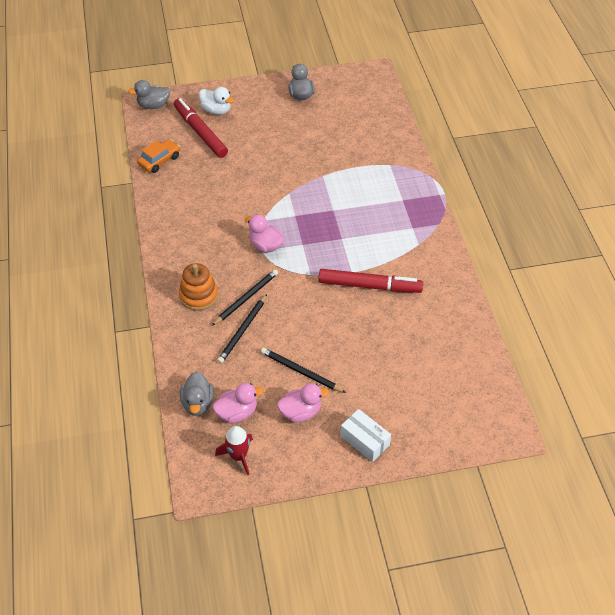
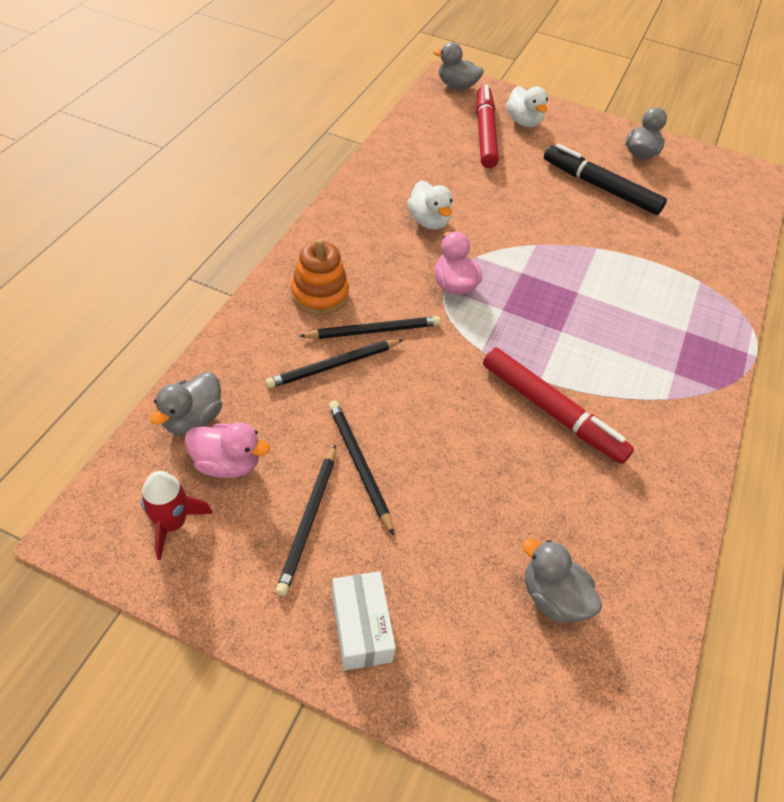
camera: 30 degrees right, 0 degrees up
orange car [137,139,180,173] -> none
pink duck [277,383,329,422] -> black pencil [276,444,336,596]
none -> white duck [407,181,452,230]
none -> grey duck [522,539,602,623]
none -> black marker [544,144,667,215]

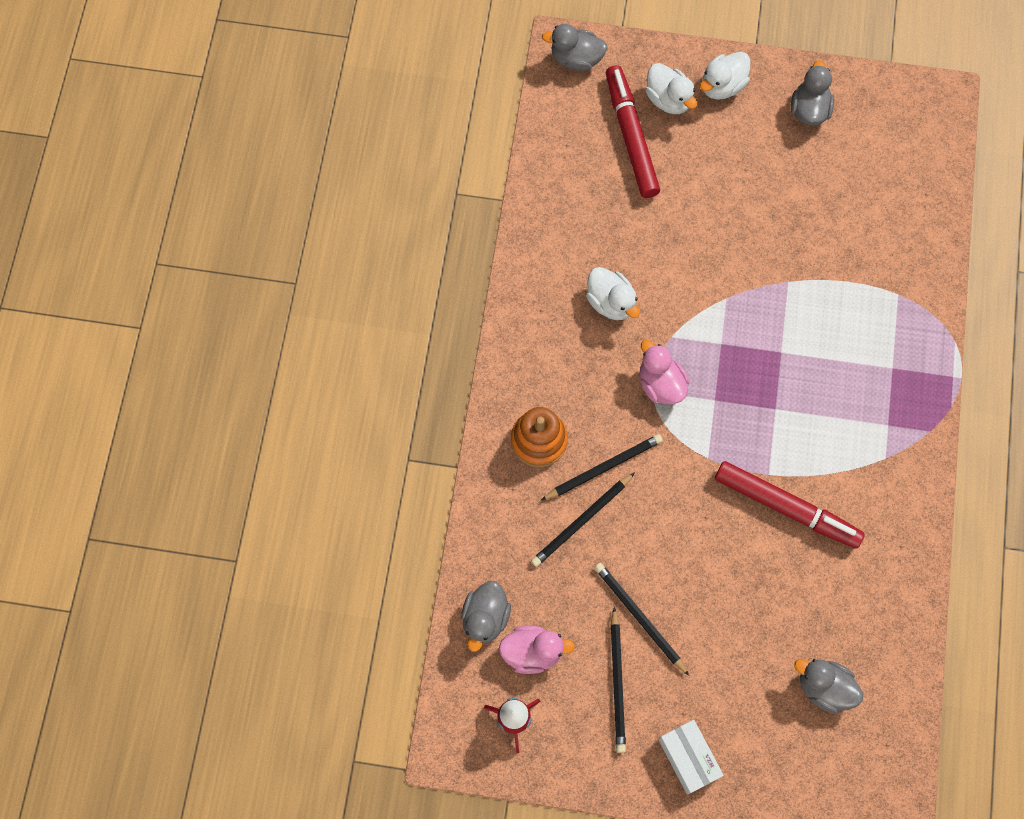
camera: 10 degrees left, 20 degrees up
black marker [544,144,667,215] -> none
none -> white duck [700,52,750,100]

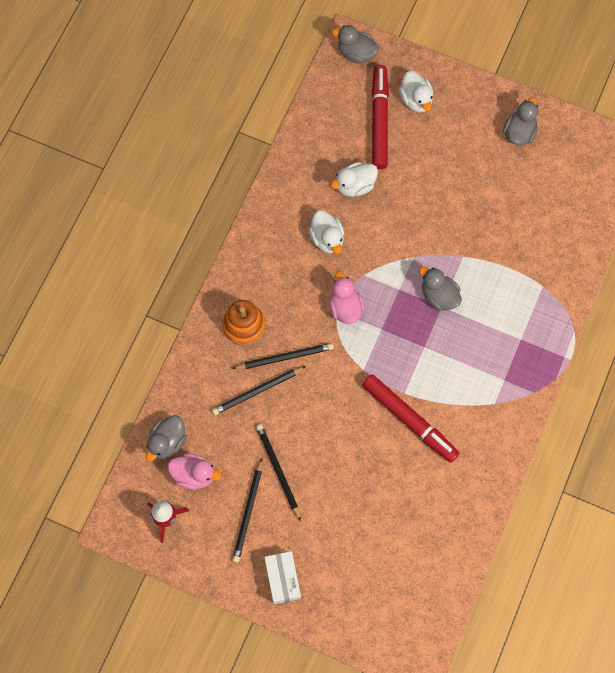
camera: 15 degrees right, 0 degrees up
white duck [700,52,750,100] -> white duck moved to [330,162,378,197]
grey duck [794,659,863,714] -> grey duck moved to [419,267,462,311]

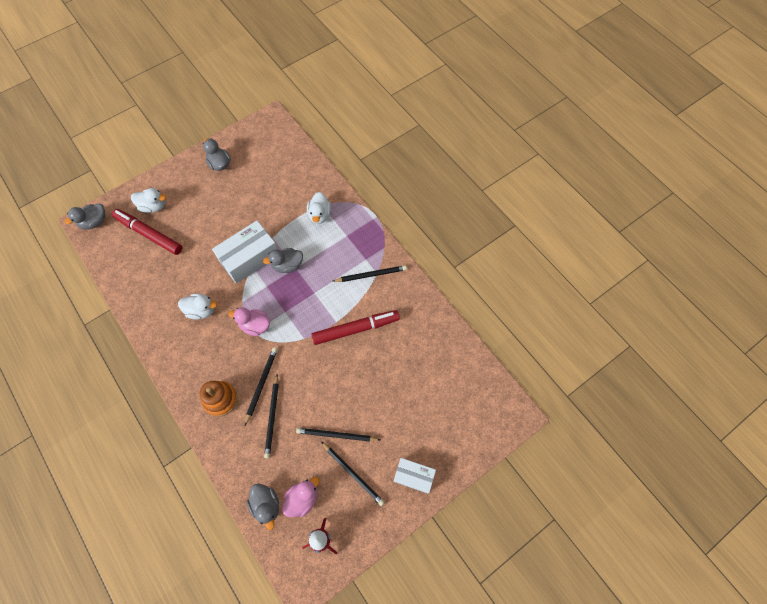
camera: 60 degrees left, 5 degrees down
white duck [330,162,378,197] -> white duck moved to [307,192,331,224]
none -> white box [212,221,278,284]
none -> black pencil [333,265,407,282]

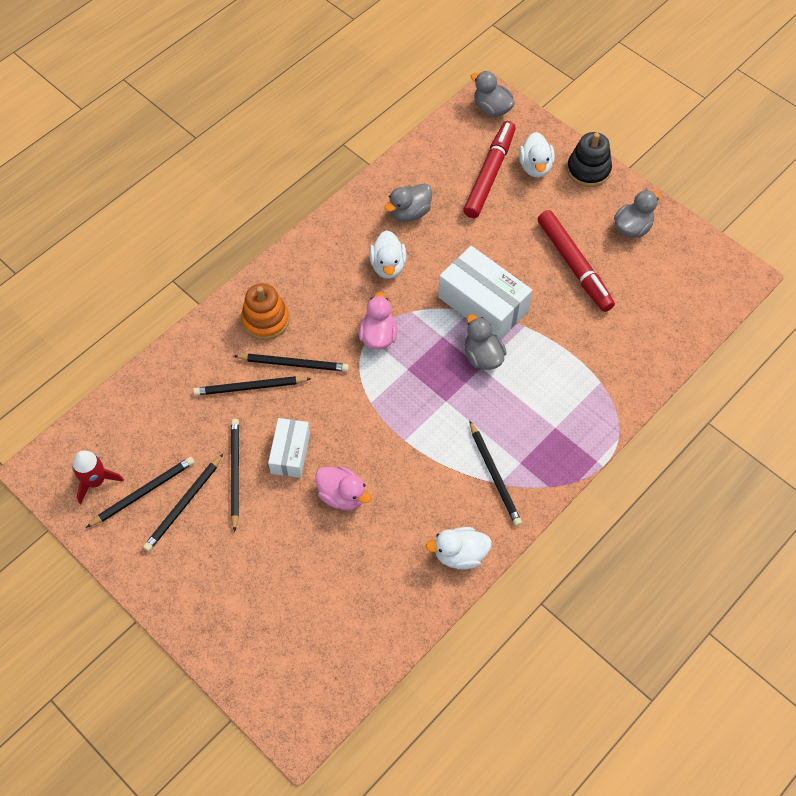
camera: 80 degrees right, 5 degrees down
grey duck [247,484,279,530] -> grey duck moved to [384,183,432,222]
pink duck [282,477,319,517] -> pink duck moved to [315,466,371,510]
white duck [307,192,331,224] -> white duck moved to [425,527,492,570]
red marker [311,310,400,345] -> red marker moved to [538,210,615,312]
white box [394,458,436,494] -> white box moved to [268,418,310,478]
none -> black pencil [86,457,195,528]
none -> black stacking toy [567,132,612,187]

